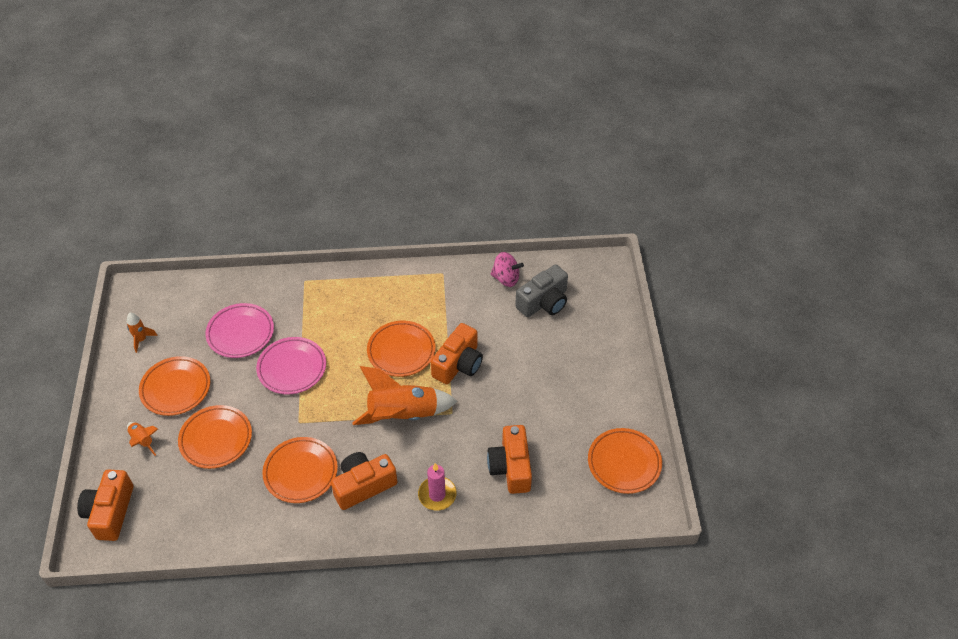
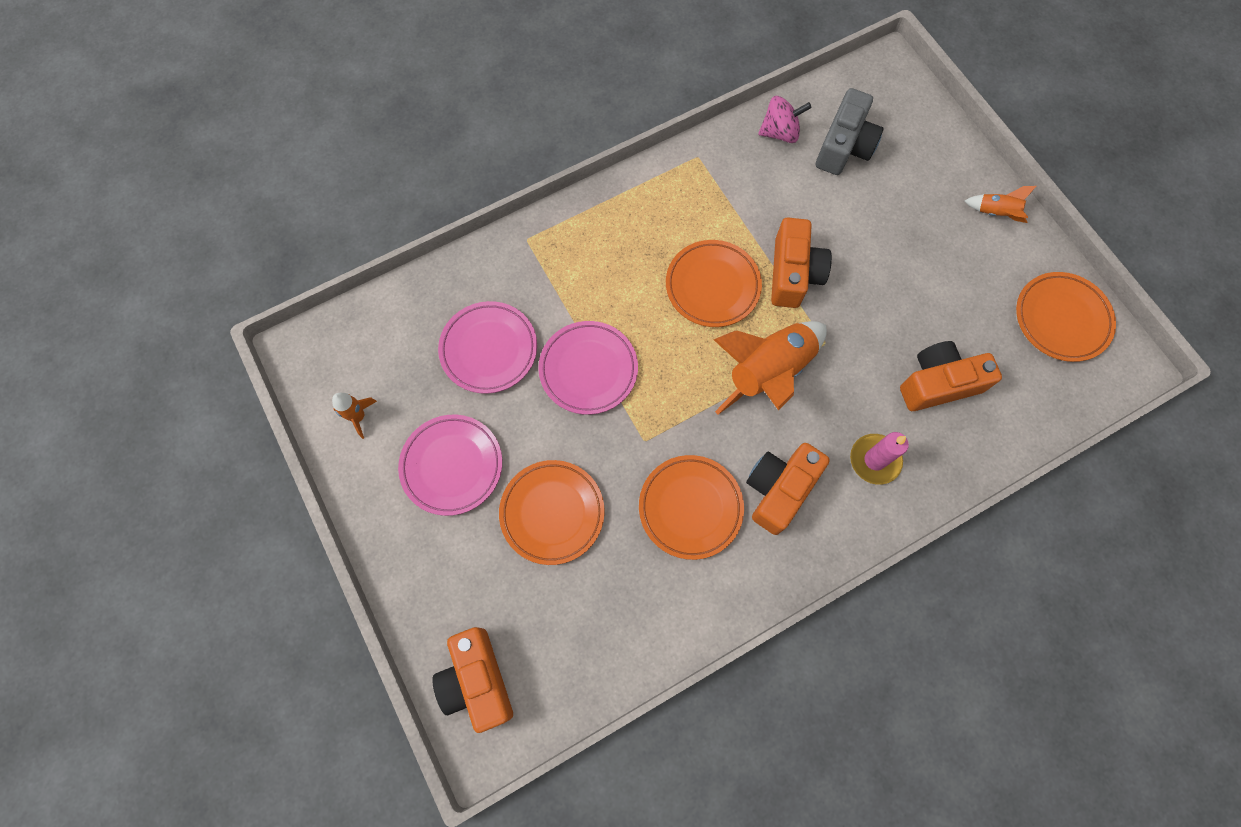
camera: 25 degrees left, 20 degrees up
orange rocket [127,422,158,456] -> orange rocket moved to [965,186,1037,223]
orange plate [139,356,210,416] -> pink plate [398,415,502,516]
orange camera [487,425,532,494] -> orange camera turned 105 degrees clockwise [900,341,1002,411]

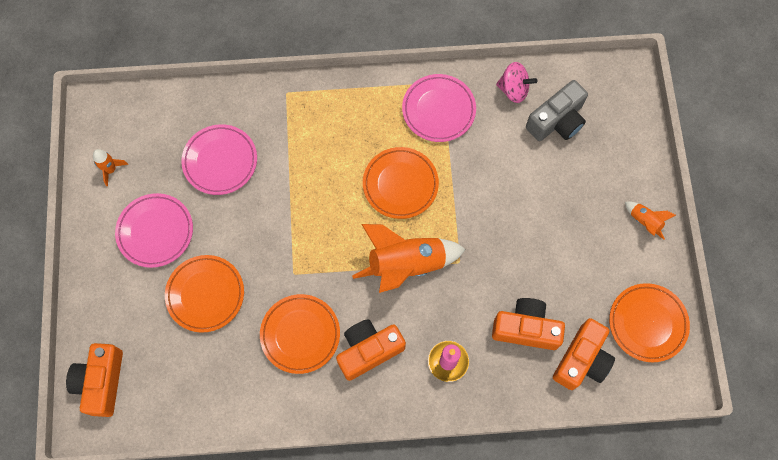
camera: 25 degrees right, 0 degrees up
pink plate [538,321,638,415] -> pink plate moved to [402,74,476,142]
orange camera [771,217,832,308] -> orange camera moved to [553,318,615,390]

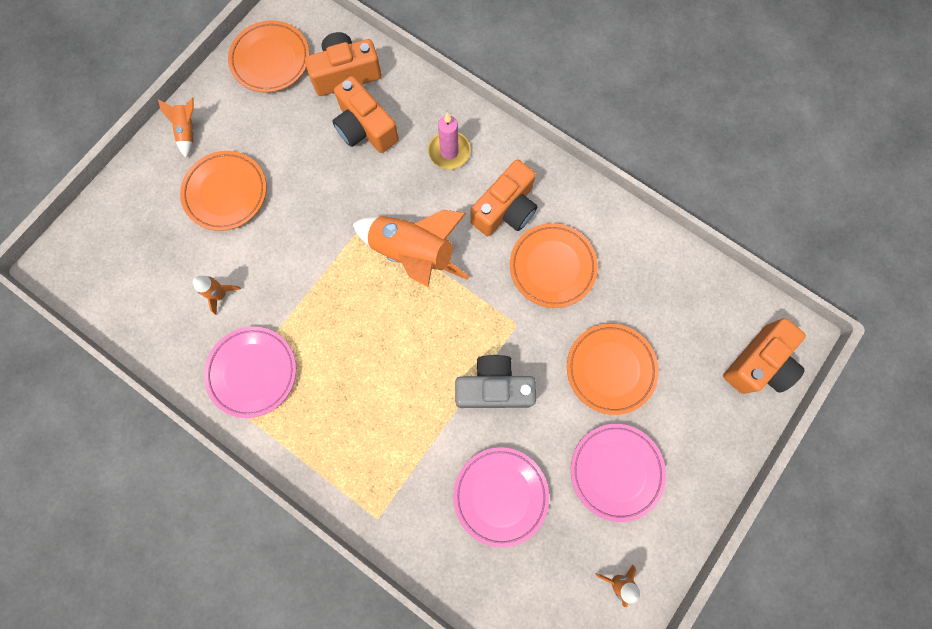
camera: 140 degrees left, 5 degrees up
orange camera [336,319,406,381] -> orange camera turned 60 degrees counterclockwise [470,159,537,236]
orange plate [363,147,439,219] -> orange plate moved to [180,151,267,231]
pink spinning top [496,62,538,103] -> none
grey camera [526,80,588,141] -> grey camera moved to [455,355,536,408]
none -> orange rocket [193,276,241,315]

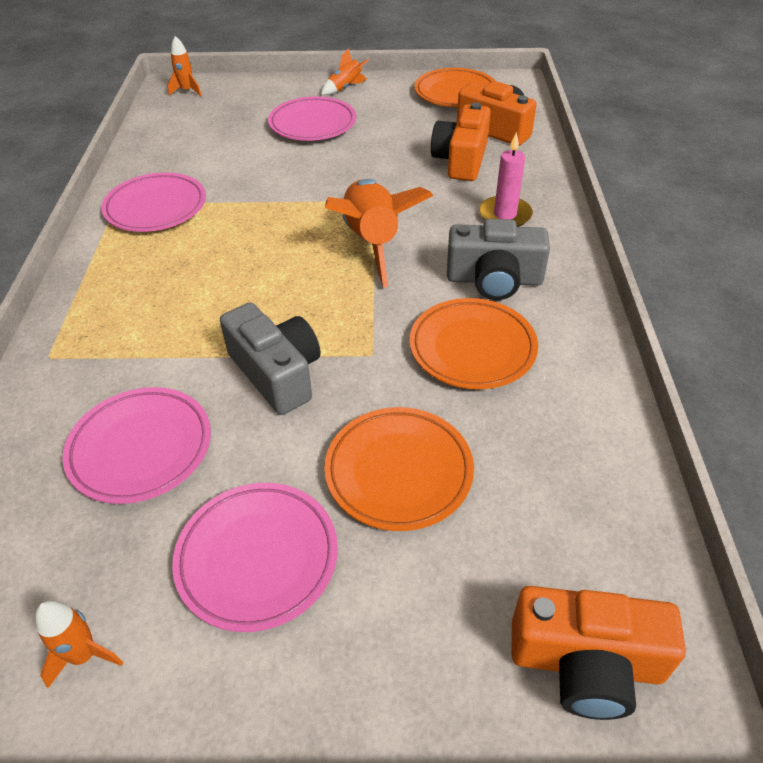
camera: 55 degrees right, 30 degrees down
orange plate [180,151,267,231] -> pink plate [268,96,356,141]
orange rocket [193,276,241,315] -> orange rocket moved to [168,36,202,96]
orange camera [470,159,537,236] -> grey camera [447,219,550,300]

